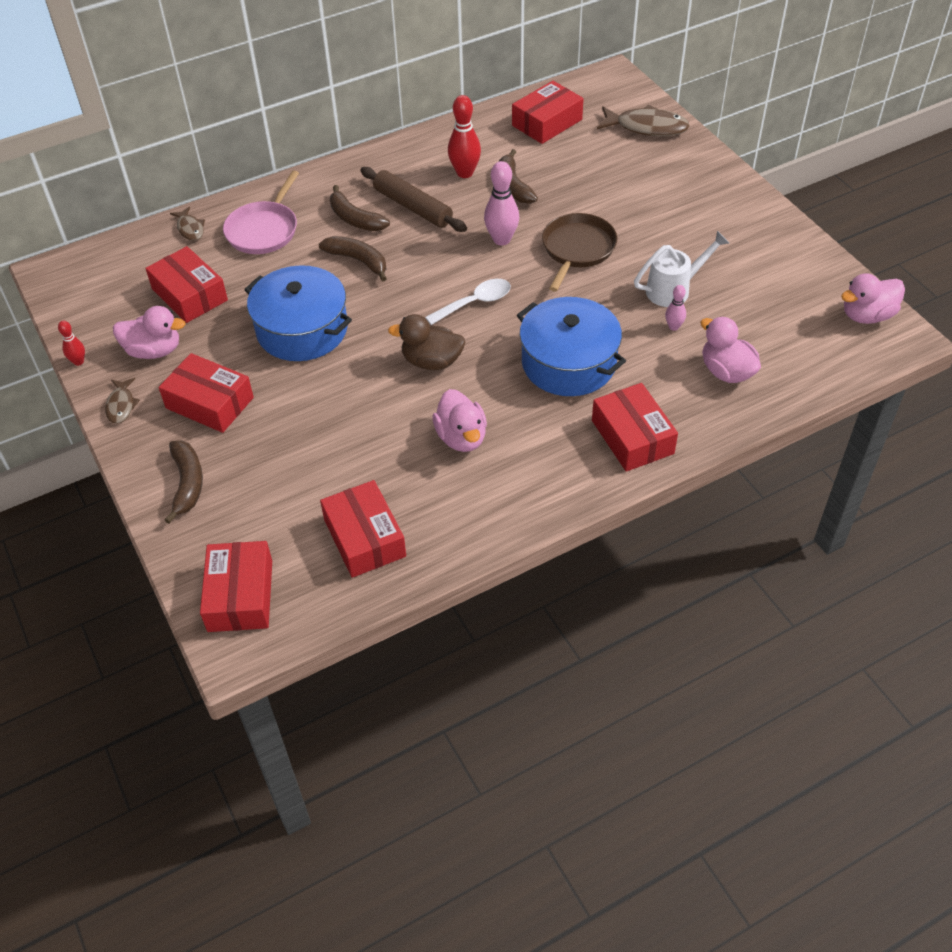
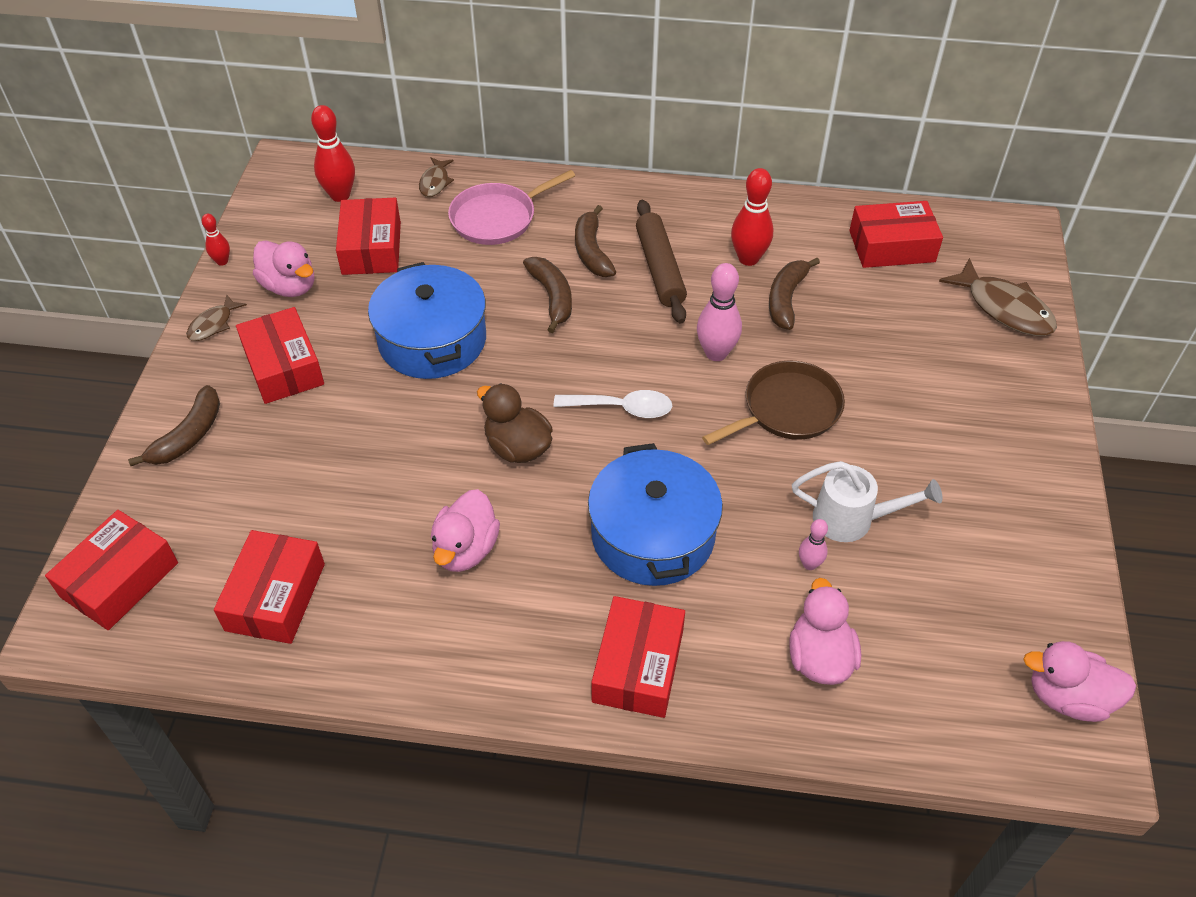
camera: 35 degrees right, 0 degrees up
none -> red bowling pin [311,105,355,202]

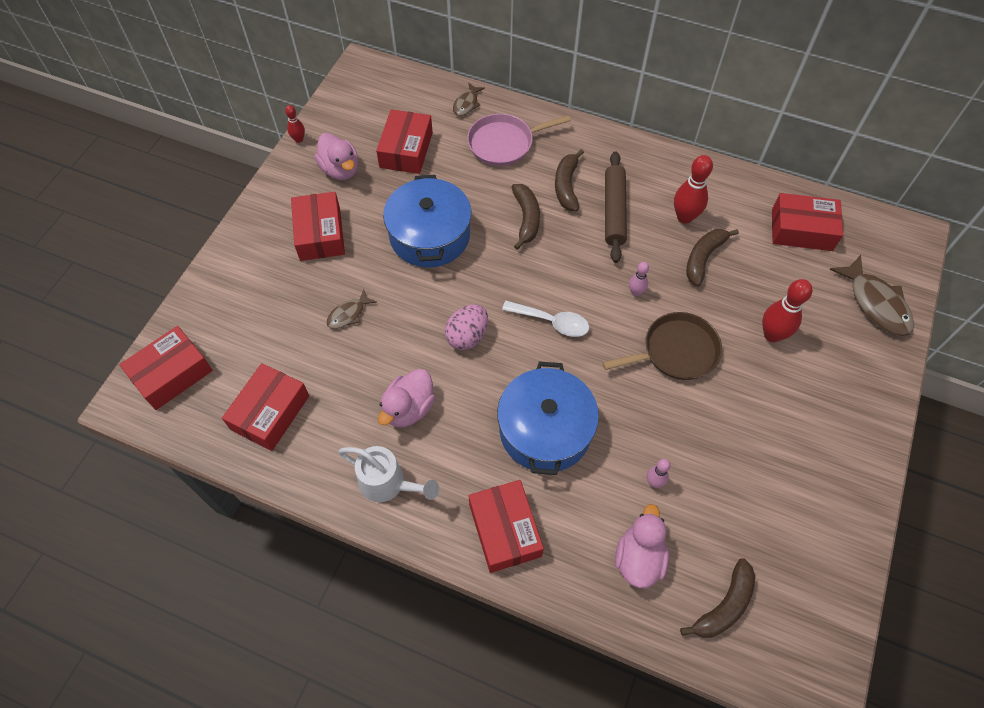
camera: 15 degrees right, 10 degrees up
brown banana [128,385,220,466] -> brown banana moved to [680,558,755,638]
brown fish [186,294,247,341] -> brown fish moved to [326,289,377,329]
red bowling pin [311,105,355,202] -> red bowling pin moved to [762,279,813,342]
brown duck [477,383,553,463] -> pink egg [445,304,488,350]
red box [591,596,685,718] -> red box turned 45 degrees counterclockwise [469,480,544,573]
pink bowling pin [697,263,742,361] -> pink bowling pin [629,262,649,296], size x0.55
white watering can [792,461,943,542] -> white watering can moved to [338,446,439,502]
pink duck [1023,641,1136,722] -> none

